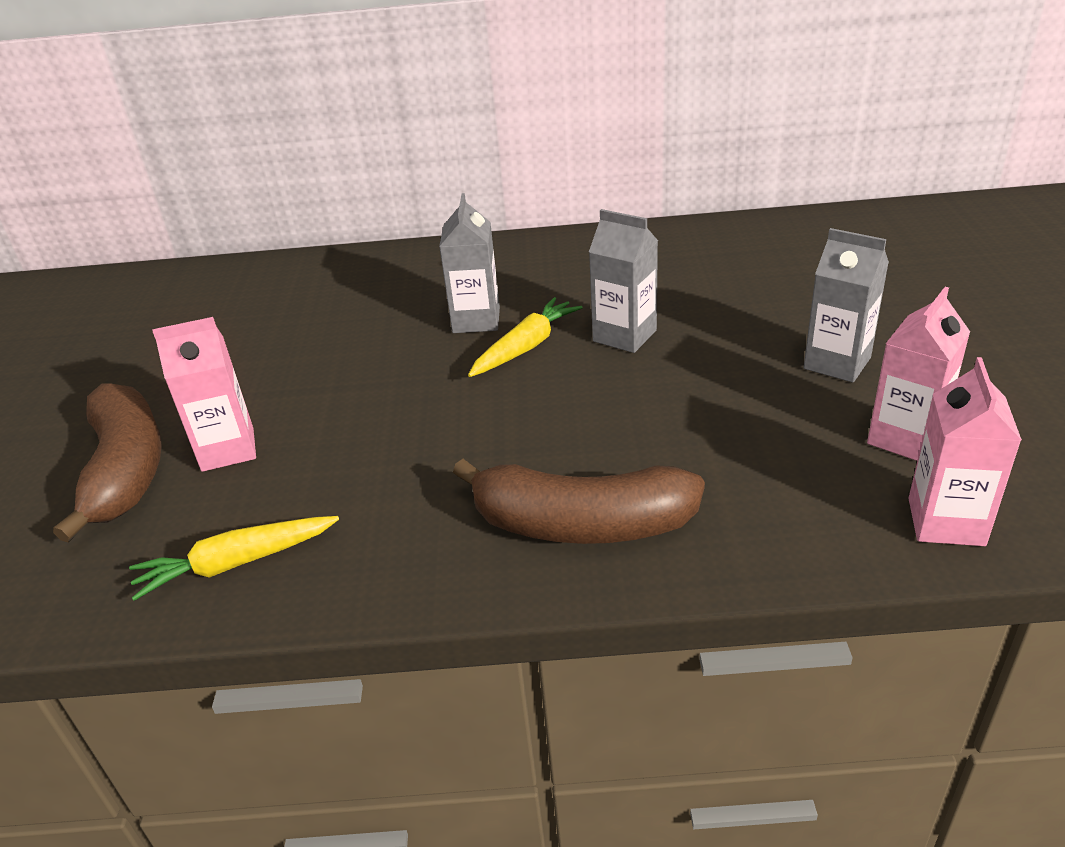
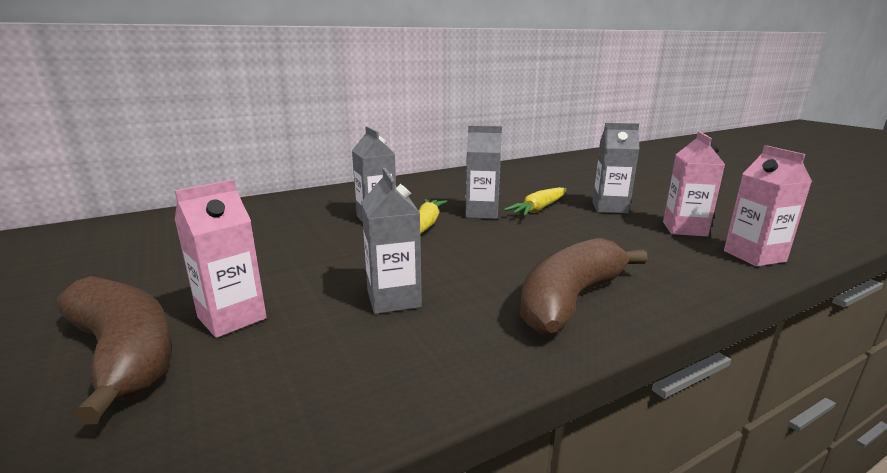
camera: 30 degrees left, 15 degrees down
yellow carrot [129,516,339,601] -> yellow carrot moved to [504,187,567,216]
brown banana [453,459,705,544] -> brown banana turned 150 degrees clockwise [520,238,648,335]
none -> grey carton [361,168,422,314]

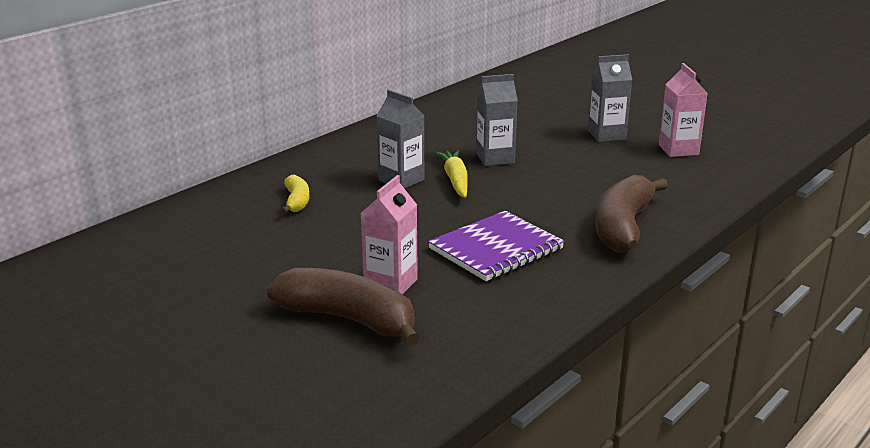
camera: 20 degrees left, 5 degrees up
grey carton [361,168,422,314] -> purple notebook [428,211,564,281]
yellow carrot [504,187,567,216] -> none
pink carton [724,145,812,267] -> none
none -> yellow banana [281,175,309,213]

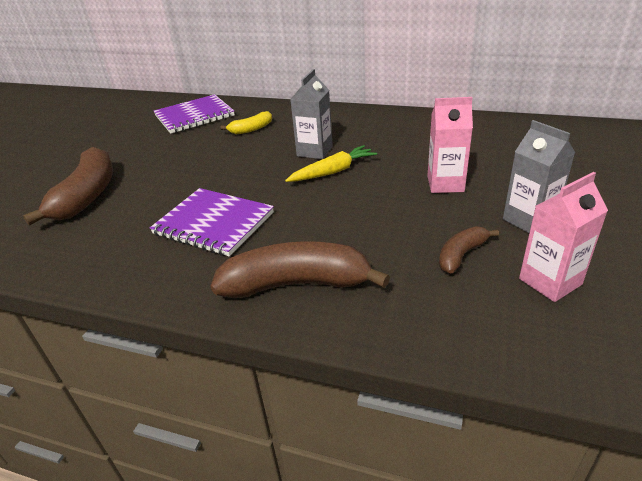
camera: 70 degrees right, 10 degrees up
pink carton [361,175,418,294] -> pink carton moved to [427,97,473,193]
grey carton [476,74,518,166] -> none
none -> purple notebook [154,94,235,134]
none -> brown banana [439,226,499,274]

